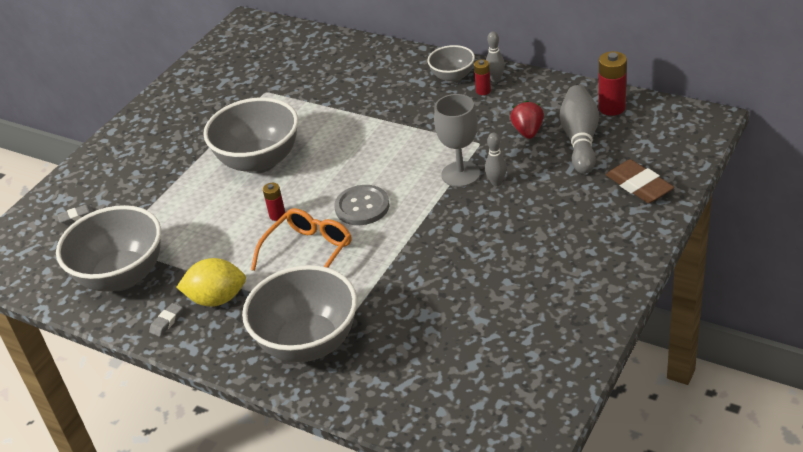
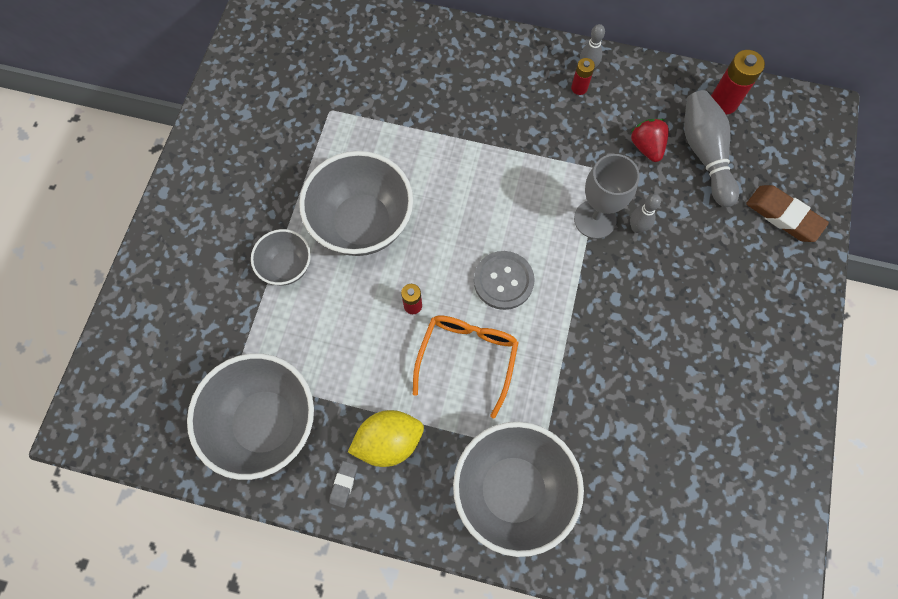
camera: 20 degrees left, 30 degrees up
grey eraser [57,205,94,224] -> none
grey bowl [427,45,475,83] -> grey bowl moved to [251,229,311,285]

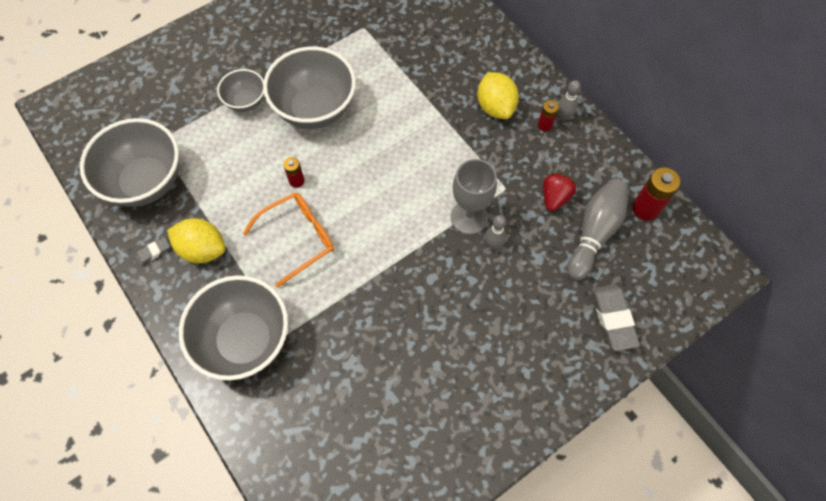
camera: 40 degrees right, 5 degrees down
grey button [474,251,535,310] -> none
brown eraser [746,185,829,242] -> grey eraser [591,284,640,351]
none -> yellow lemon [477,72,519,119]

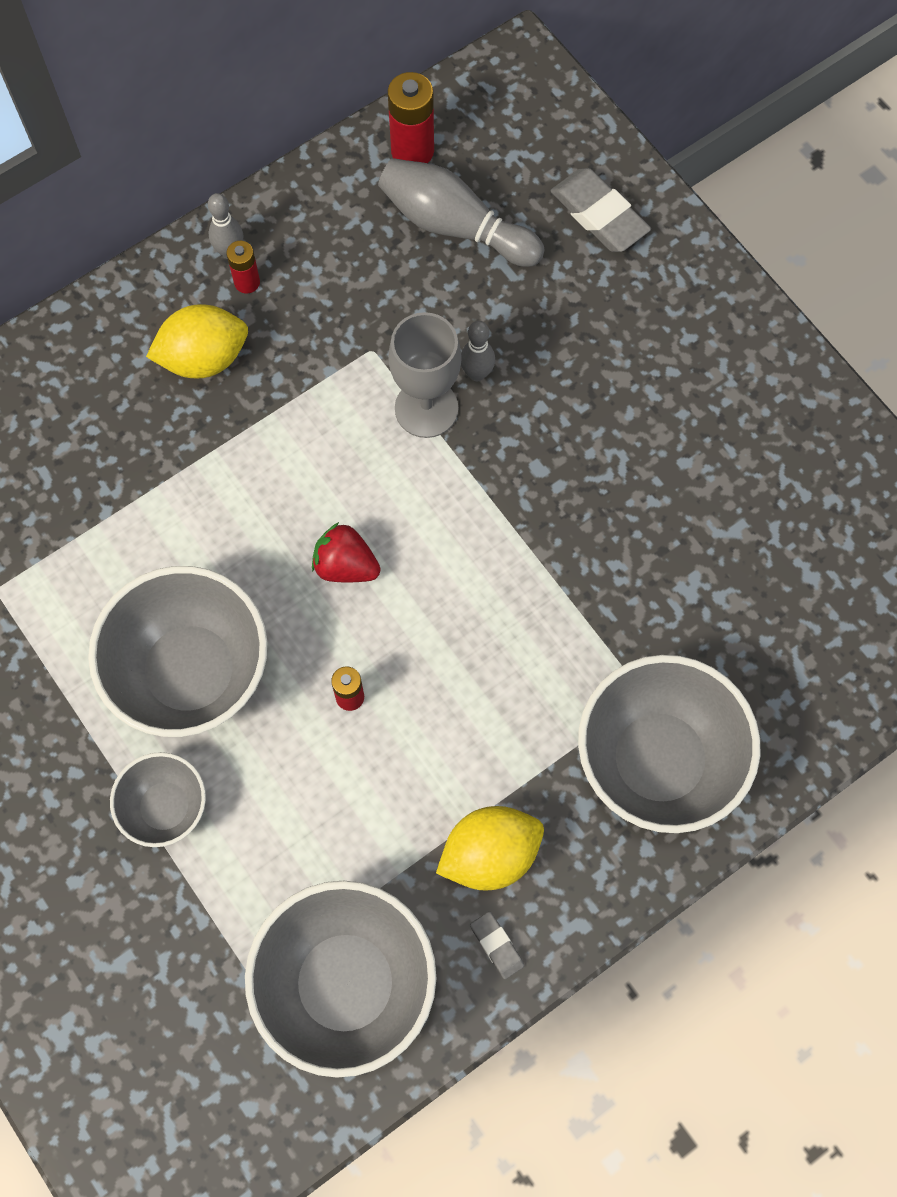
camera: 90 degrees left, 5 degrees up
yellow lemon [167,218,225,263] -> yellow lemon turned 45 degrees clockwise [436,806,544,891]
orange glasses [243,192,334,288] -> none
red strawberry [543,172,576,211] -> red strawberry moved to [312,522,380,583]
grey eraser [591,284,640,351] -> grey eraser turned 60 degrees clockwise [551,168,651,252]

